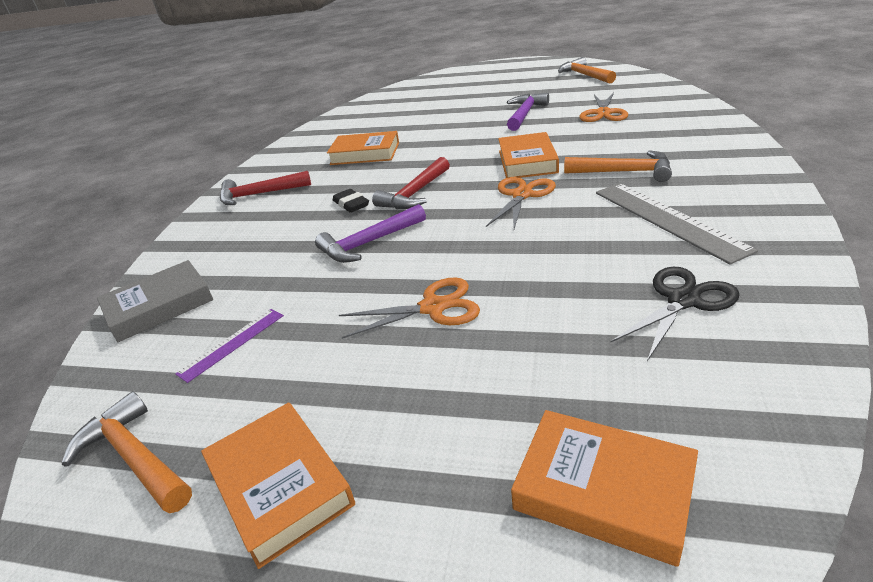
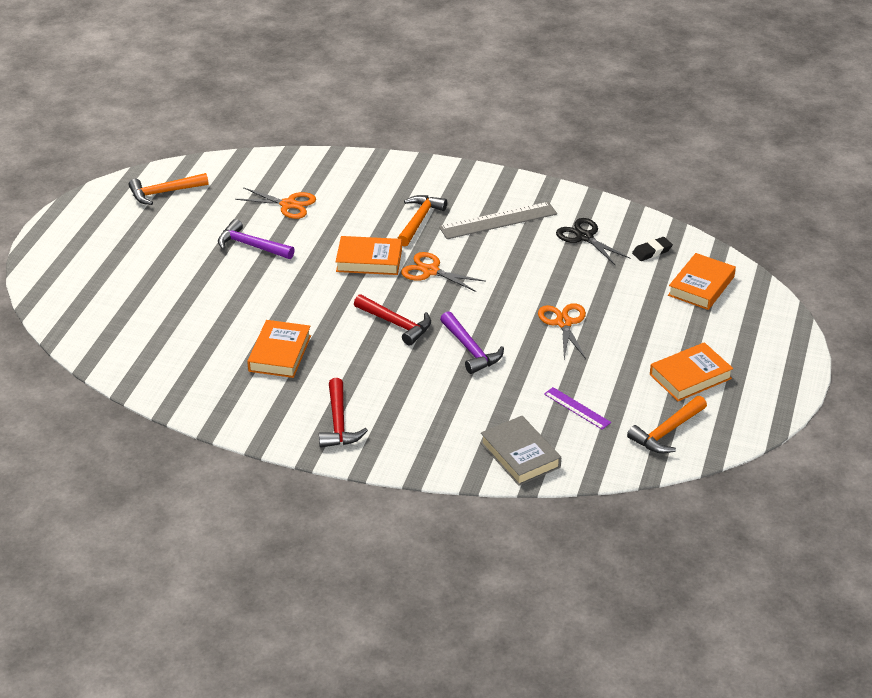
camera: 90 degrees left, 5 degrees up
black eraser [333,189,369,213] -> black eraser moved to [632,237,673,261]

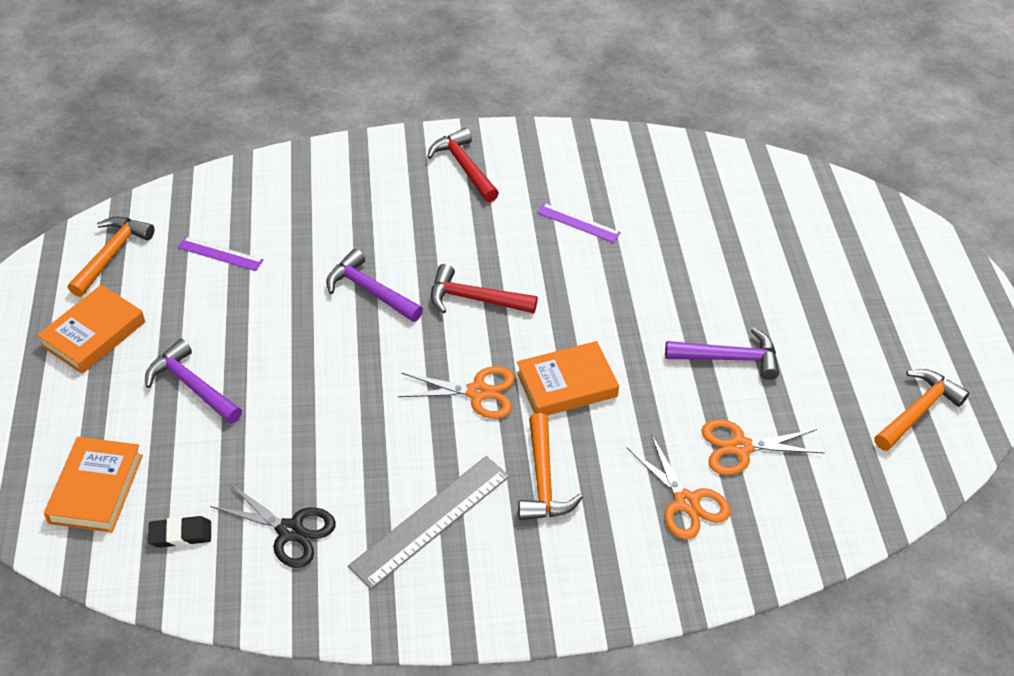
camera: 155 degrees right, 10 degrees up
orange book [247,320,311,378] -> purple ruler [537,203,621,243]
grey book [481,416,561,486] -> none
orange scissors [538,303,586,359] -> orange scissors moved to [627,435,731,539]
black eraser [632,237,673,261] -> black eraser turned 45 degrees clockwise [148,516,211,548]
none -> purple hammer [145,339,242,424]

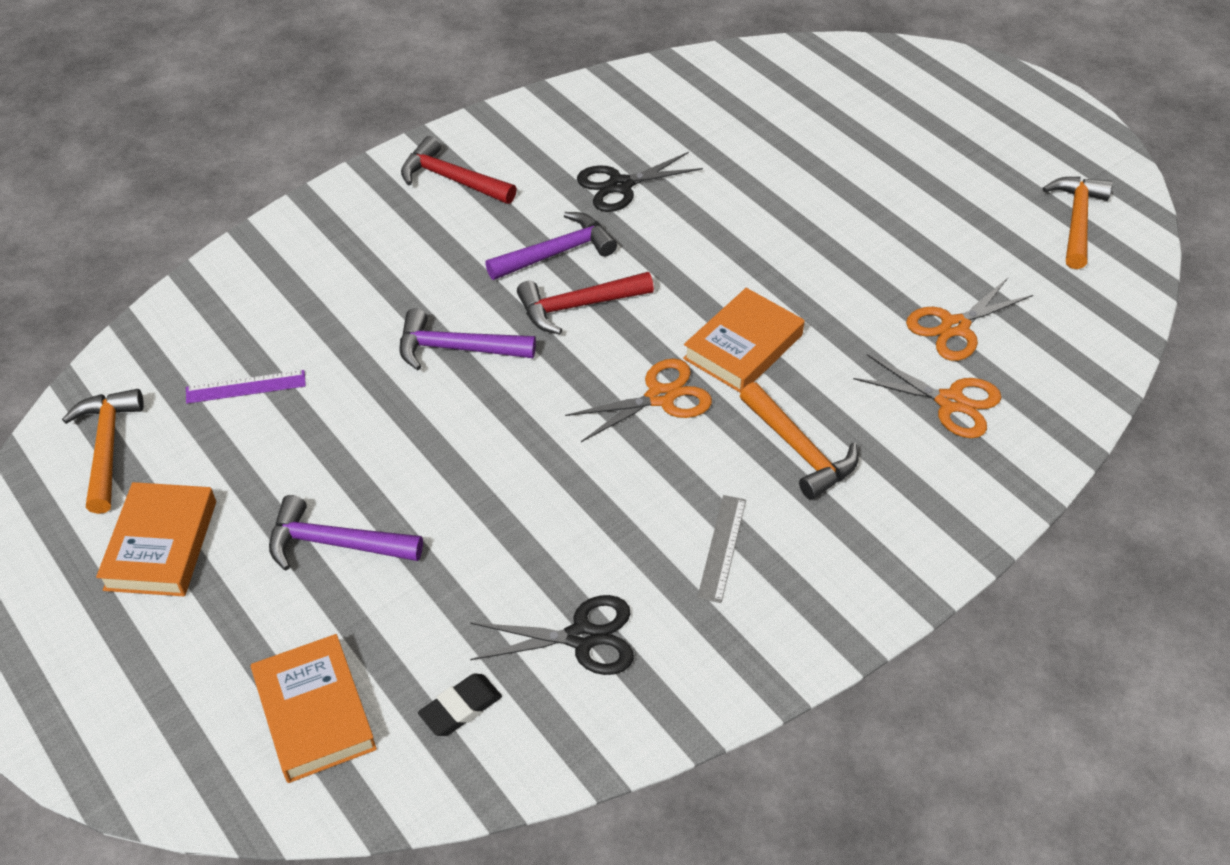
camera: 30 degrees left, 0 degrees up
grey ruler [348,456,510,589] -> grey ruler [697,495,746,603], size x0.56
purple ruler [537,203,621,243] -> black scissors [577,152,703,212]
purple hammer [665,328,779,380] -> purple hammer moved to [485,212,617,280]

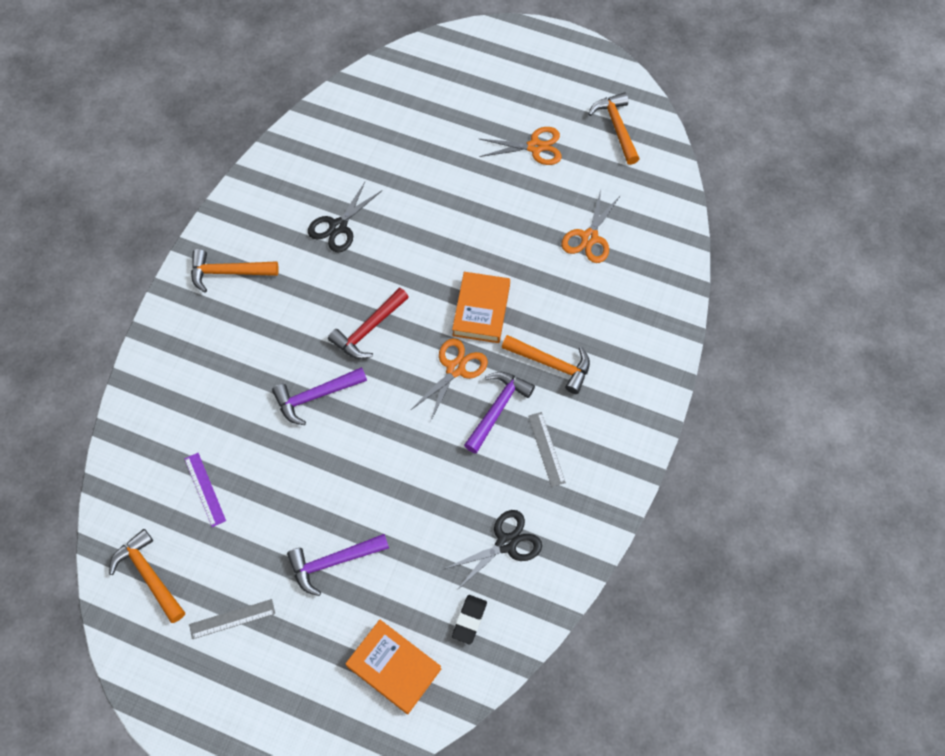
camera: 30 degrees left, 15 degrees up
orange book [96,482,216,596] -> grey ruler [189,599,275,639]
purple ruler [186,370,306,404] -> purple ruler turned 75 degrees counterclockwise [185,453,226,527]
red hammer [401,136,517,204] -> orange hammer [191,249,279,293]
purple hammer [485,212,617,280] -> purple hammer moved to [464,372,535,453]
orange scissors [853,354,1002,438] -> orange scissors moved to [479,127,562,165]

